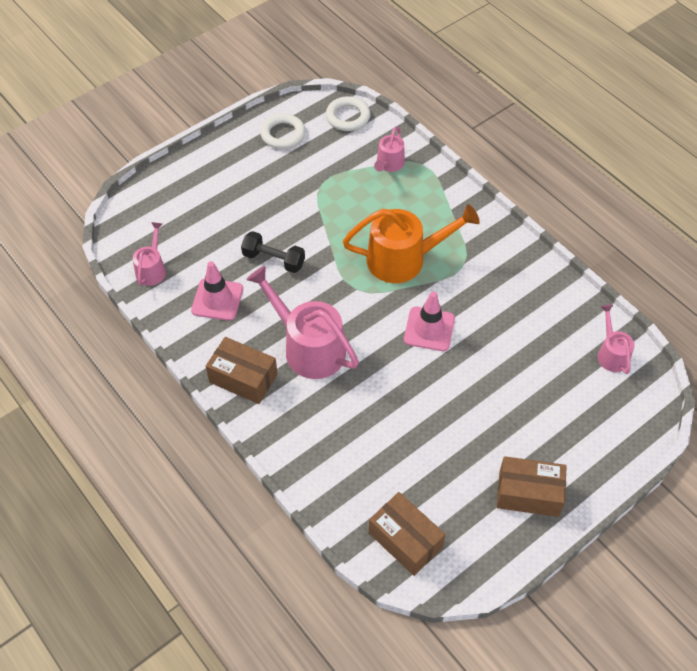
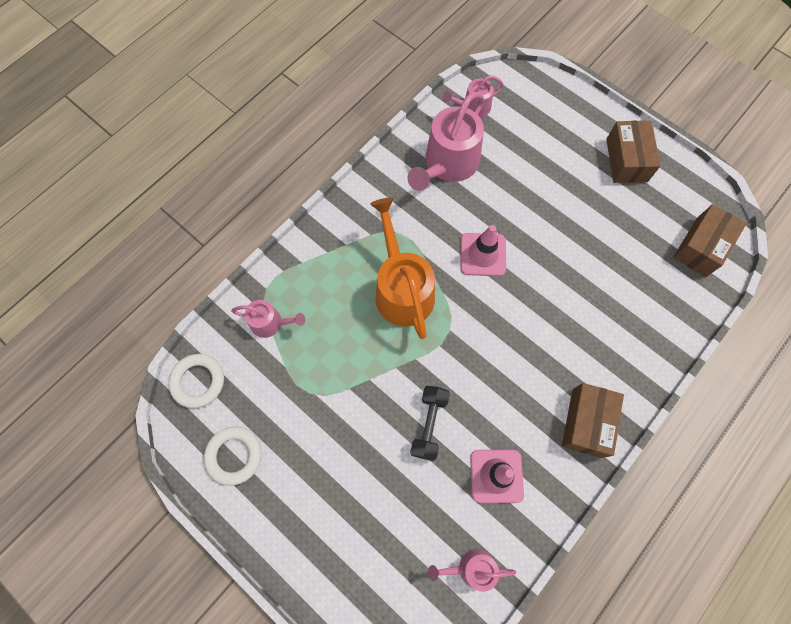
camera: 100 degrees left, 15 degrees up
pink watering can [246,266,359,379] -> pink watering can moved to [408,92,484,191]

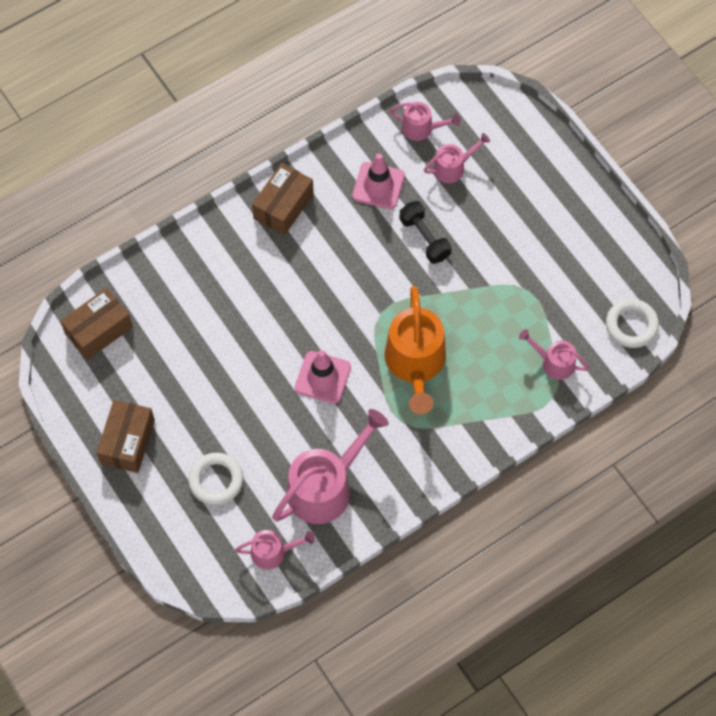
camera: 165 degrees left, 5 degrees down
white ring [204,427,261,486] -> white ring moved to [188,453,243,505]
black dumbbell [410,386,450,461] -> black dumbbell turned 60 degrees counterclockwise [400,201,452,264]
none -> pink watering can [424,133,490,183]

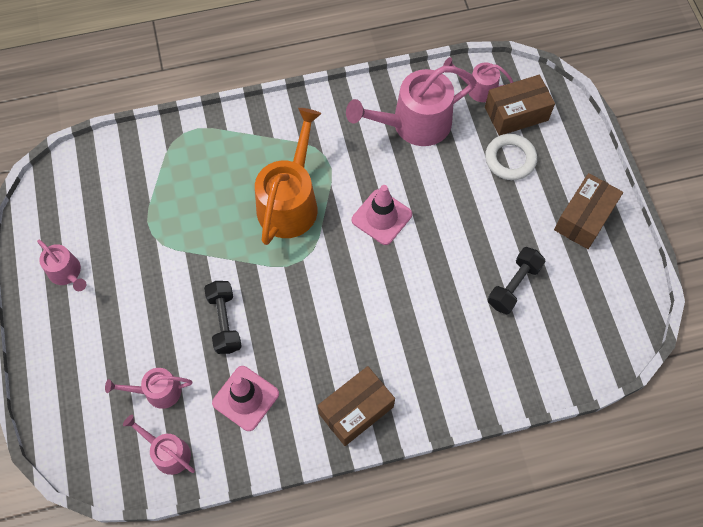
camera: 160 degrees left, 0 degrees up
brown box [60,288,133,360] -> brown box moved to [485,75,555,136]
pink watering can [519,329,589,380] -> pink watering can moved to [37,240,86,291]
white ring [606,299,659,348] -> none
none -> black dumbbell [488,247,545,314]

